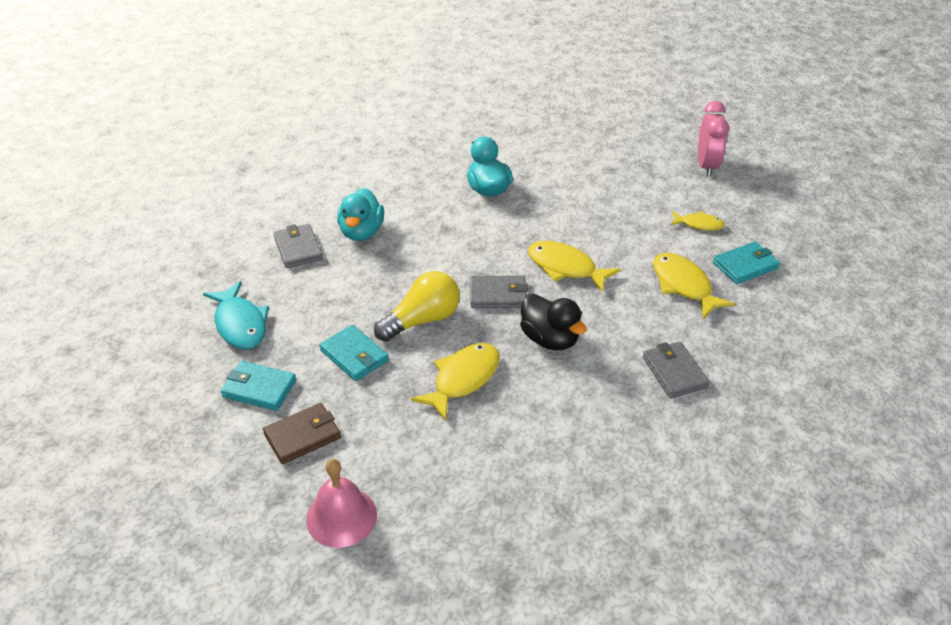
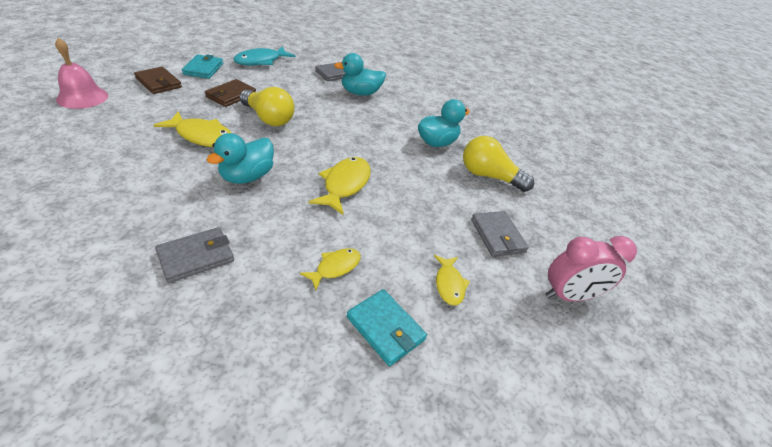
camera: 70 degrees right, 0 degrees up
turquoise wallet [319,325,389,381] -> brown wallet [205,79,256,107]
grey wallet [470,275,528,308] -> grey wallet moved to [471,211,529,257]
black duck [520,294,587,351] -> turquoise duck [206,133,274,184]
yellow fish [653,253,735,319] -> yellow fish [300,248,361,291], size x0.60
none -> yellow light bulb [463,136,534,192]

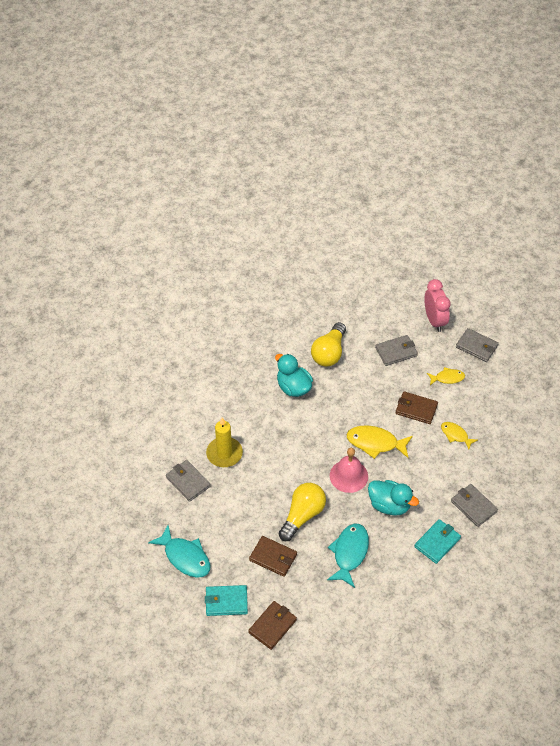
camera: 90 degrees left, 10 degrees up
pink bell [55,38,108,109] -> pink bell moved to [330,448,368,493]
yellow fish [154,112,231,147] -> turquoise fish [327,524,369,588]
turquoise duck [334,53,386,96] -> yellow candle [206,417,243,467]
turquoise wallet [347,289,427,366] -> turquoise wallet moved to [414,519,461,564]
none -> brown wallet [396,391,438,424]
none -> grey wallet [456,328,499,362]

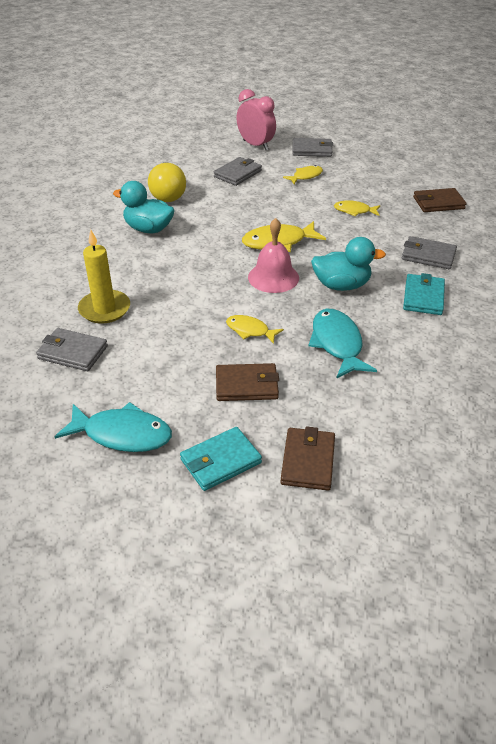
camera: 30 degrees left, 10 degrees down
yellow light bulb [279,483,326,541] -> yellow fish [226,315,284,344]
brown wallet [396,391,438,424] -> brown wallet moved to [413,188,467,212]

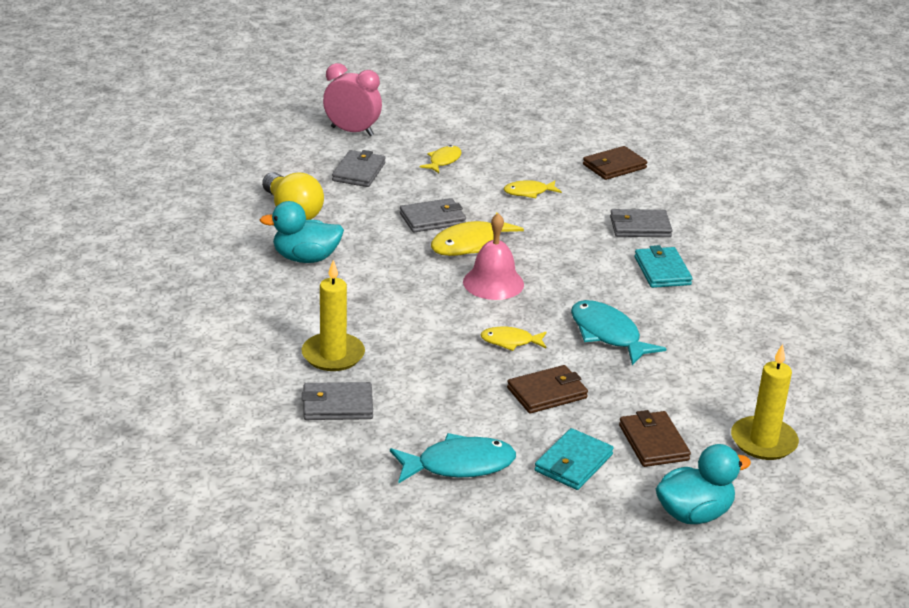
camera: 25 degrees left, 10 degrees down
grey wallet [293,138,333,157] -> grey wallet moved to [400,198,466,232]
turquoise duck [311,237,386,291] -> turquoise duck moved to [656,444,751,524]
none -> yellow candle [731,344,799,460]

